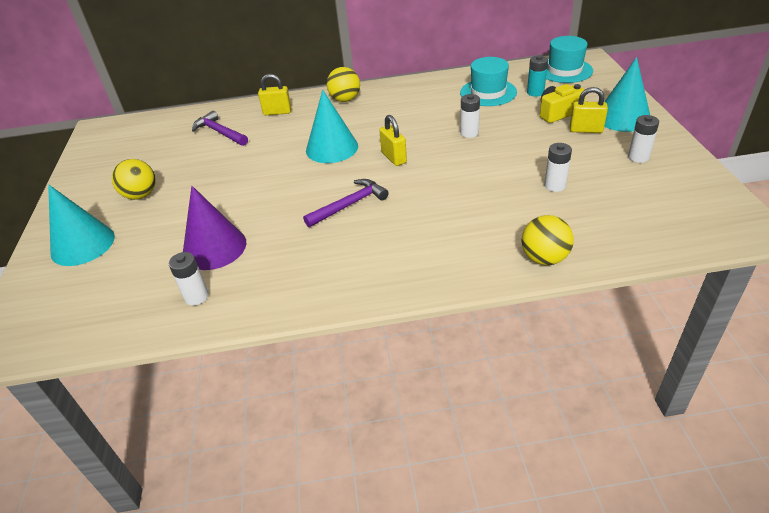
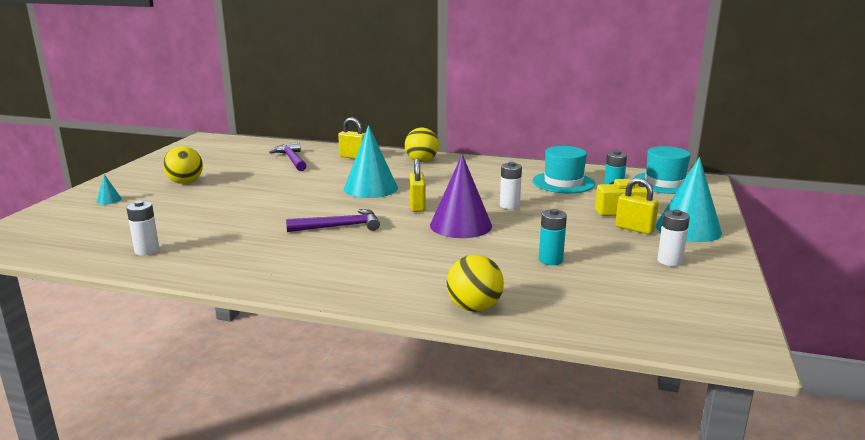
camera: 20 degrees right, 20 degrees down
turquoise cone [48,185,115,266] -> turquoise cone [97,174,122,205], size x0.41
purple cone [183,186,246,270] -> purple cone moved to [430,154,492,238]
white battery [544,143,572,192] -> turquoise battery [539,209,567,265]

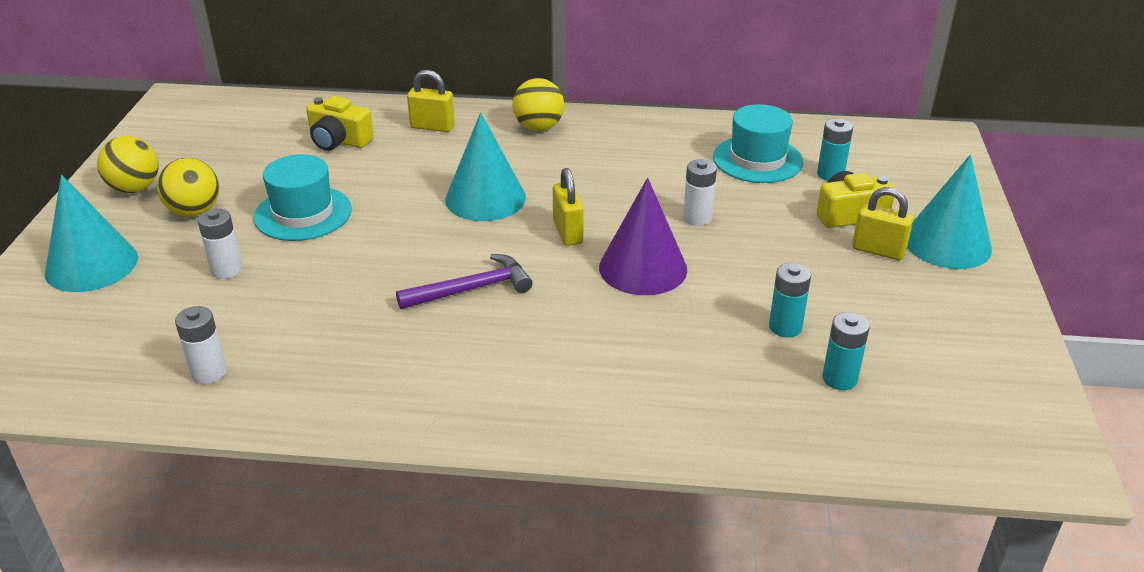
camera: 10 degrees left, 15 degrees up
turquoise cone [97,174,122,205] -> turquoise cone [45,175,138,292], size x2.46
purple hammer [269,142,307,171] -> yellow camera [306,96,374,151]
yellow ball [447,255,504,312] -> yellow ball moved to [97,136,159,193]
turquoise hat [633,146,691,194] -> turquoise hat moved to [254,154,352,241]
white battery [657,209,690,266] -> white battery moved to [198,209,242,279]
none -> turquoise battery [822,312,870,390]

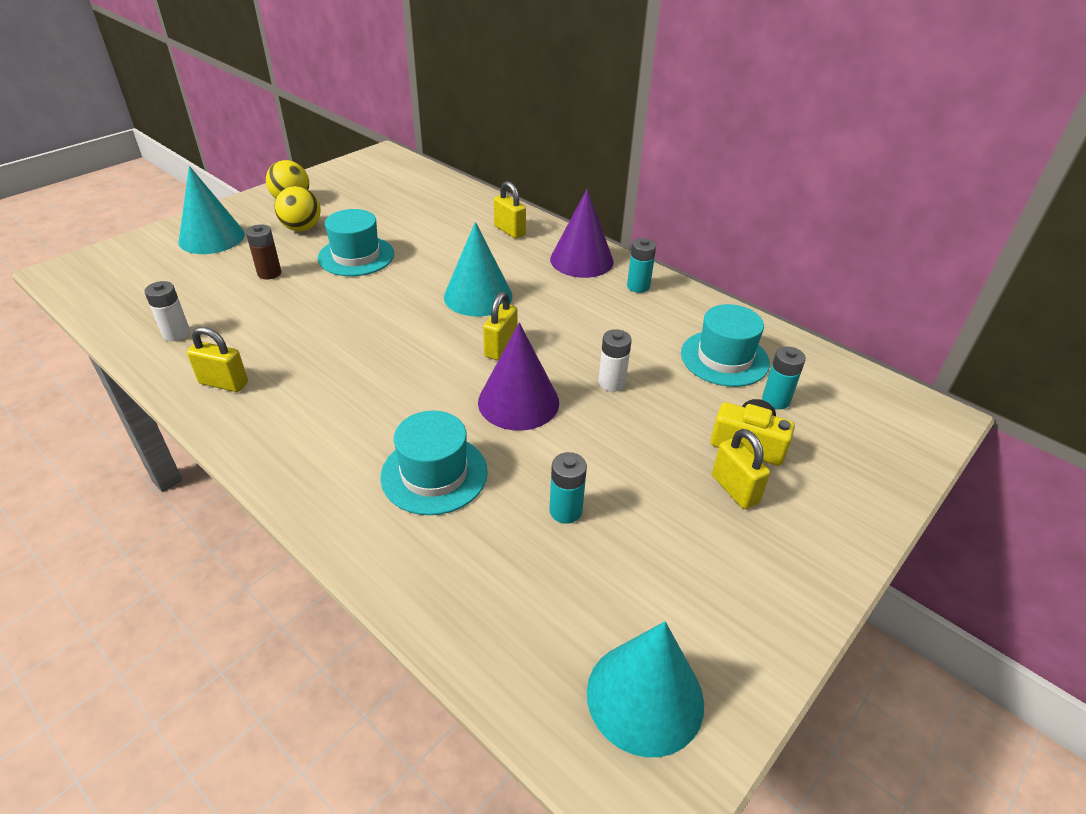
camera: 35 degrees right, 5 degrees up
white battery [198,209,242,279] -> brown battery [246,225,282,279]
yellow camera [306,96,374,151] -> none
purple hammer [396,254,533,309] -> none
yellow ball [512,78,564,131] -> purple cone [550,189,614,278]
turquoise battery [822,312,870,390] -> turquoise battery moved to [627,238,656,293]
turquoise cone [907,155,992,269] -> turquoise cone moved to [587,621,704,757]
none -> yellow padlock [187,327,248,392]
none -> turquoise hat [380,411,488,515]

